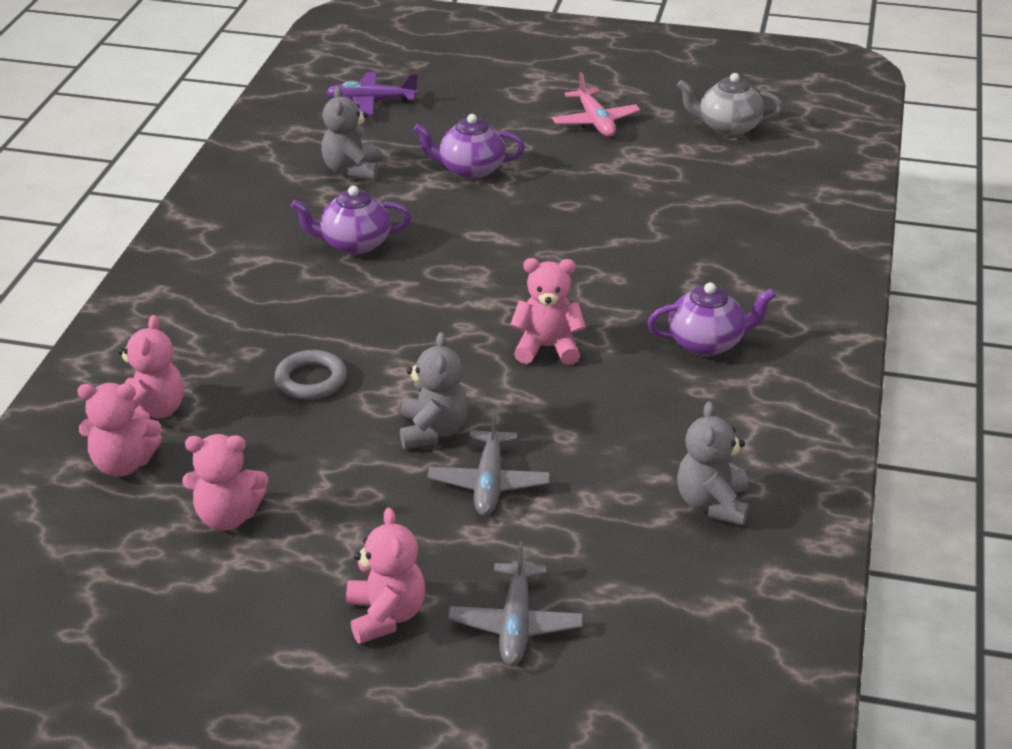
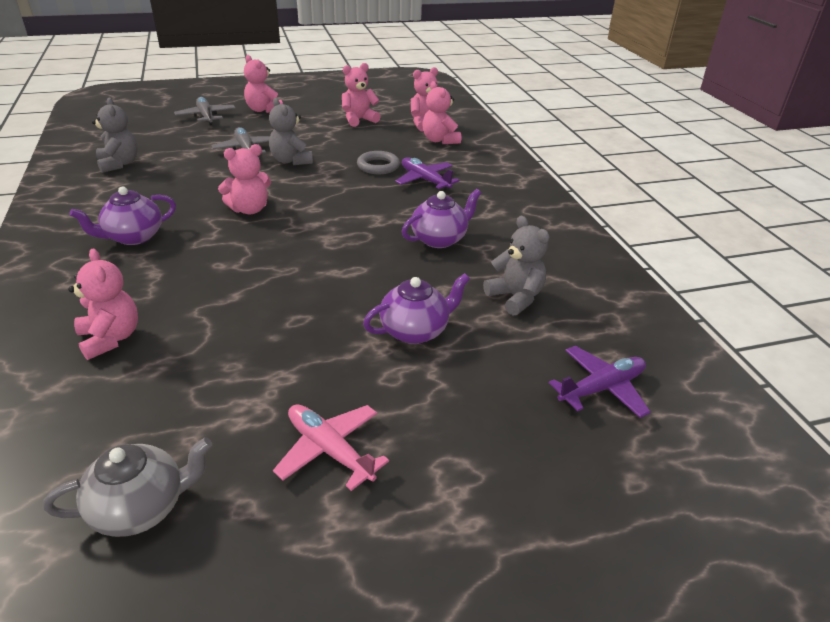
camera: 150 degrees right, 0 degrees up
none -> pink teddy bear [68,249,138,360]
none -> purple plane [395,157,460,191]

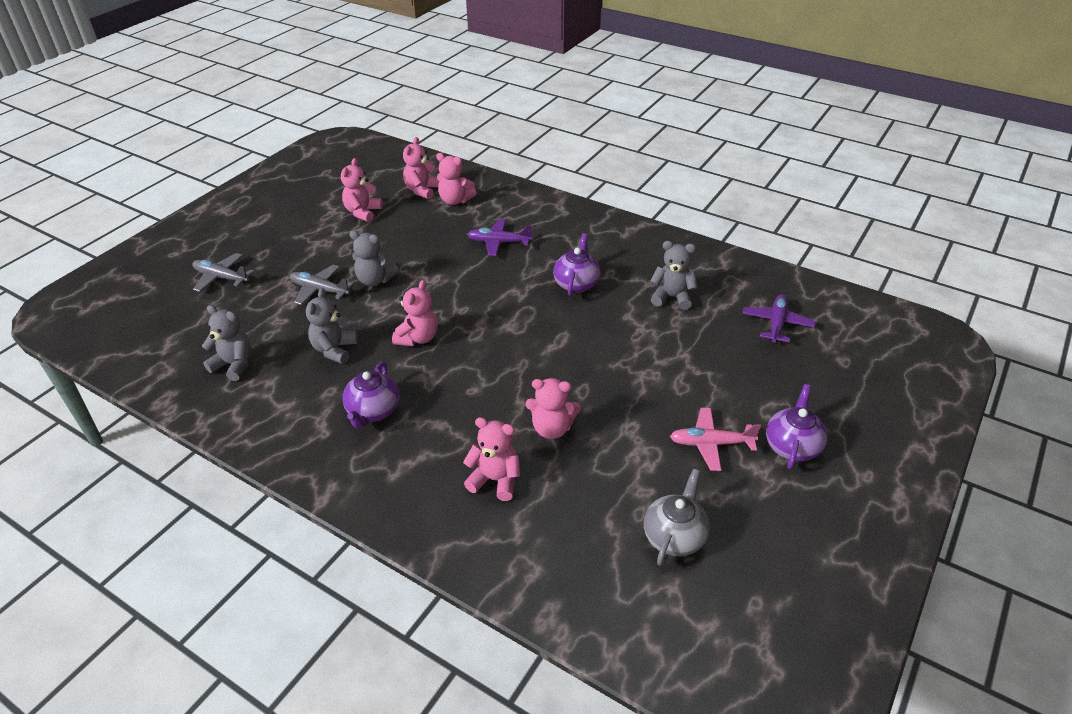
camera: 40 degrees left, 5 degrees up
pink teddy bear [244,55,283,113] -> pink teddy bear moved to [526,378,581,439]
grey ring [357,151,400,174] -> none
purple teapot [363,273,470,344] -> purple teapot moved to [766,384,827,469]
none -> grey teddy bear [306,288,358,364]

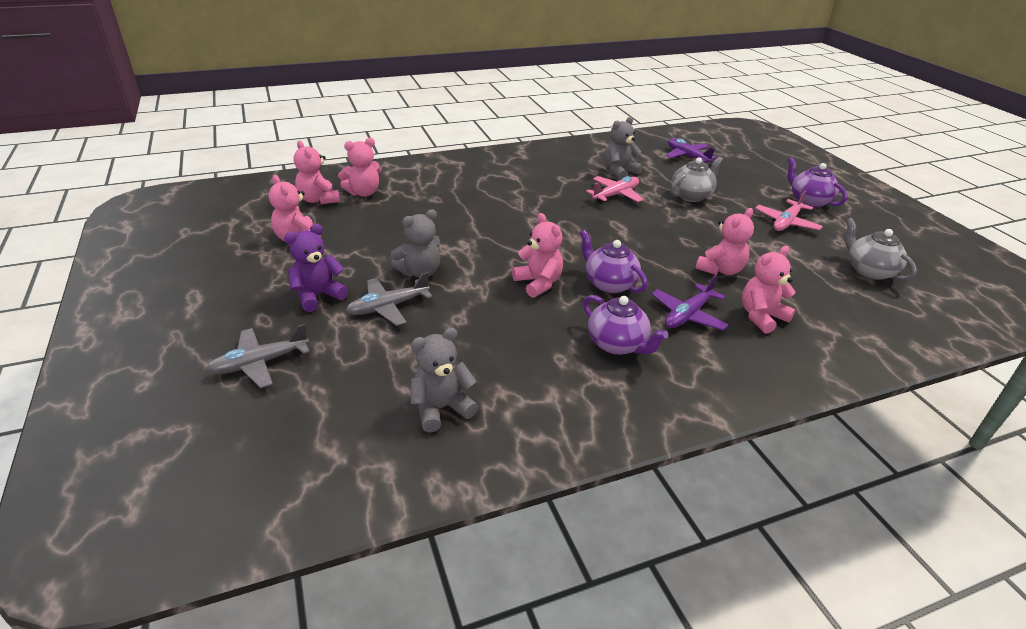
camera: 55 degrees left, 5 degrees down
grey teddy bear [306,288,358,364] -> none
purple plane [467,219,532,256] -> purple plane moved to [652,275,729,330]
purple teapot [553,233,601,296] -> purple teapot moved to [580,230,648,293]
none -> purple teddy bear [284,224,348,312]
none -> pink plane [586,176,644,202]
none -> grey teapot [671,156,723,202]

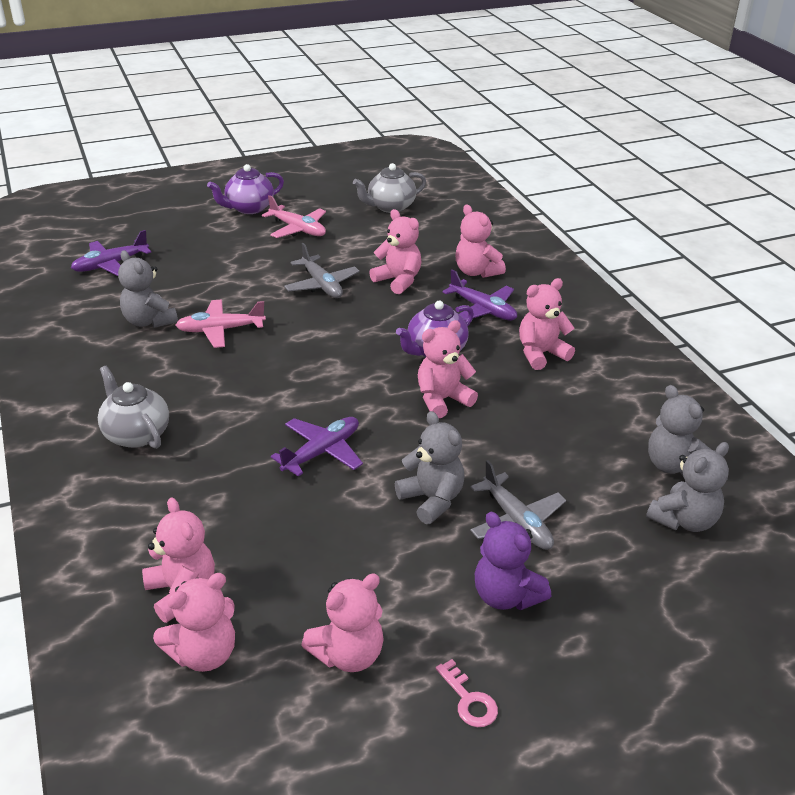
camera: 90 degrees left, 0 degrees up
grey plane [206,324,310,388] -> grey plane moved to [284,243,360,298]
purple teapot [583,295,668,355] -> pink teddy bear [519,278,575,370]
pink plane [586,176,644,202] -> pink plane turned 60 degrees counterclockwise [175,300,266,348]
grey teapot [671,156,723,202] -> grey teapot moved to [98,365,169,449]
none -> purple plane [271,417,363,476]
none -> pink key [436,659,498,727]
none -> grey teddy bear [646,442,729,532]

